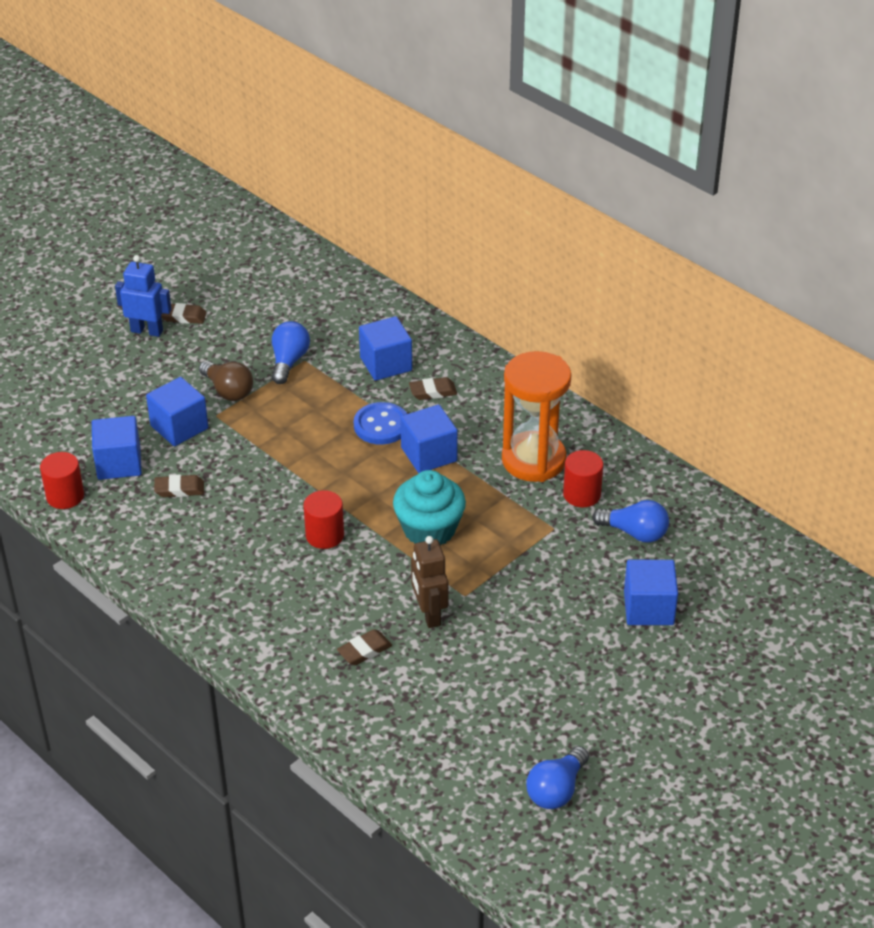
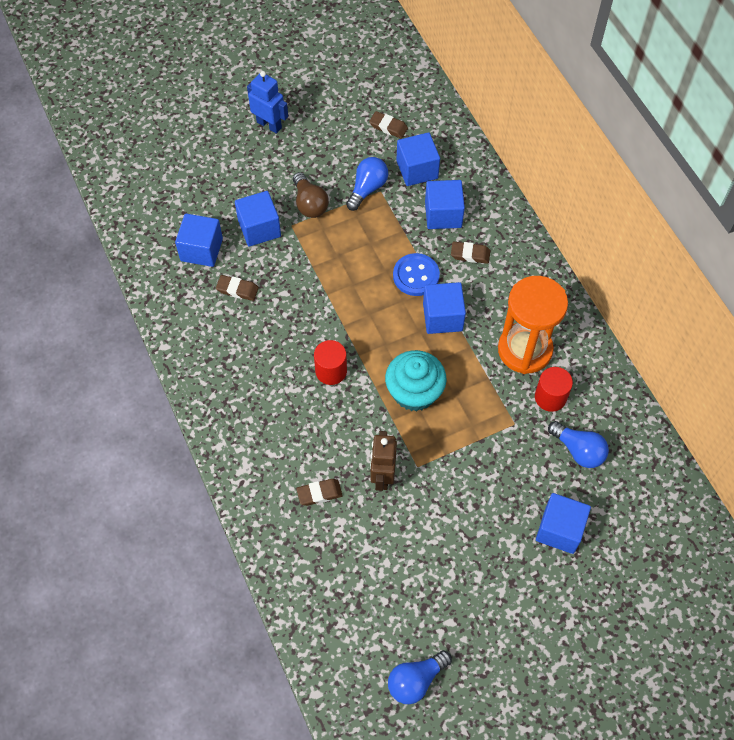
camera: 20 degrees right, 20 degrees up
red cylinder [40,452,84,509] -> none
brown eraser [161,303,206,324] -> brown eraser moved to [369,111,408,139]
none -> blue cube [396,132,440,186]

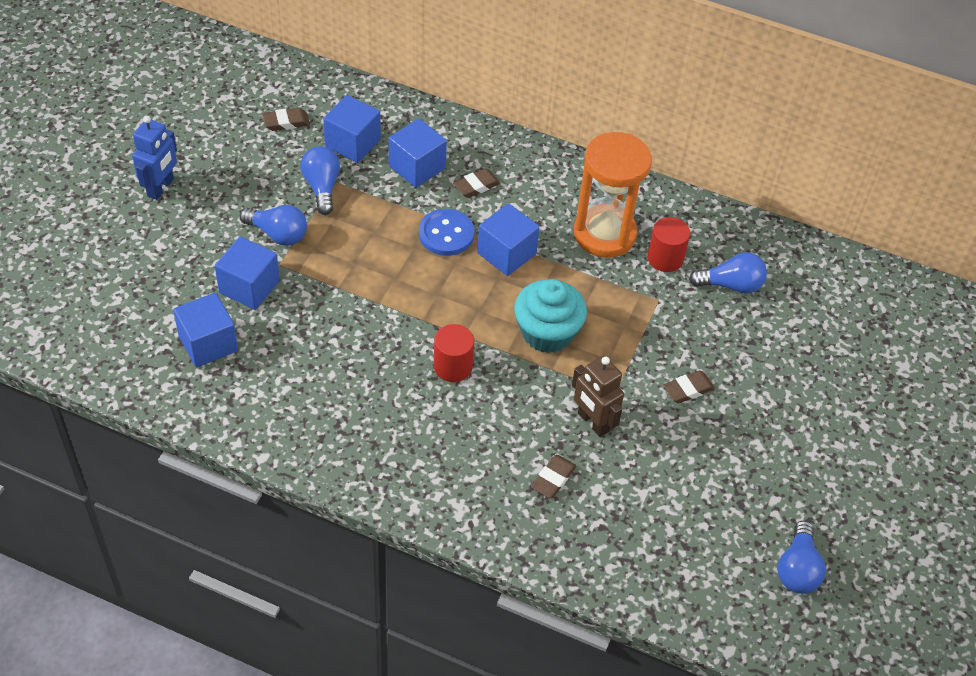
camera: 45 degrees left, 10 degrees down
brown eraser [216,275,259,301] -> brown eraser moved to [663,371,715,403]
blue robot [247,71,288,134] -> blue robot turned 120 degrees clockwise [132,116,177,200]
brown light bulb [293,172,329,218] -> blue light bulb [240,205,307,246]
blue cube [536,493,591,554] -> none

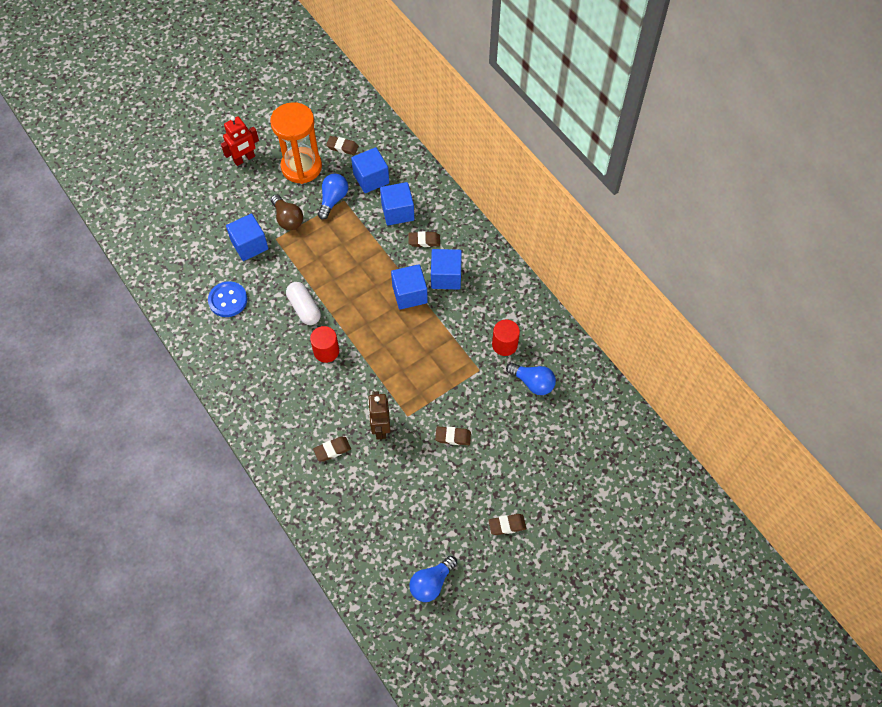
camera: 35 degrees right, 10 degrees up
blue robot [132,116,177,200] -> red robot [221,116,259,166]
blue cube [173,293,238,367] -> blue cube moved to [431,249,462,289]
blue light bulb [240,205,307,246] -> brown light bulb [271,195,303,230]
blue button [419,209,475,256] -> blue button moved to [208,281,247,317]
turquoise cupcake [514,279,587,353] -> none
orange hourglass [574,132,652,258] -> orange hourglass moved to [270,102,322,184]
none -> white capsule [286,282,321,325]
none -> brown eraser [488,514,526,535]

